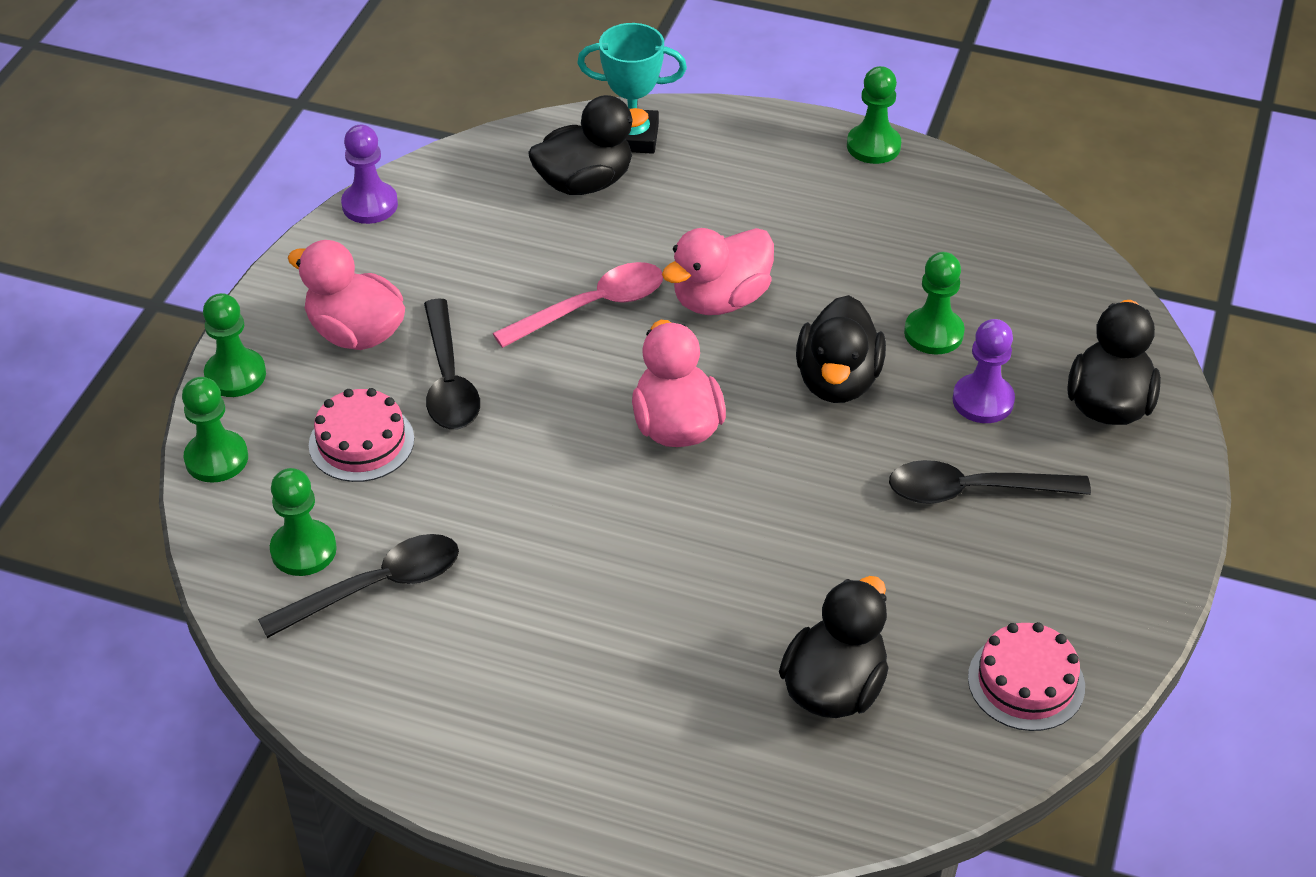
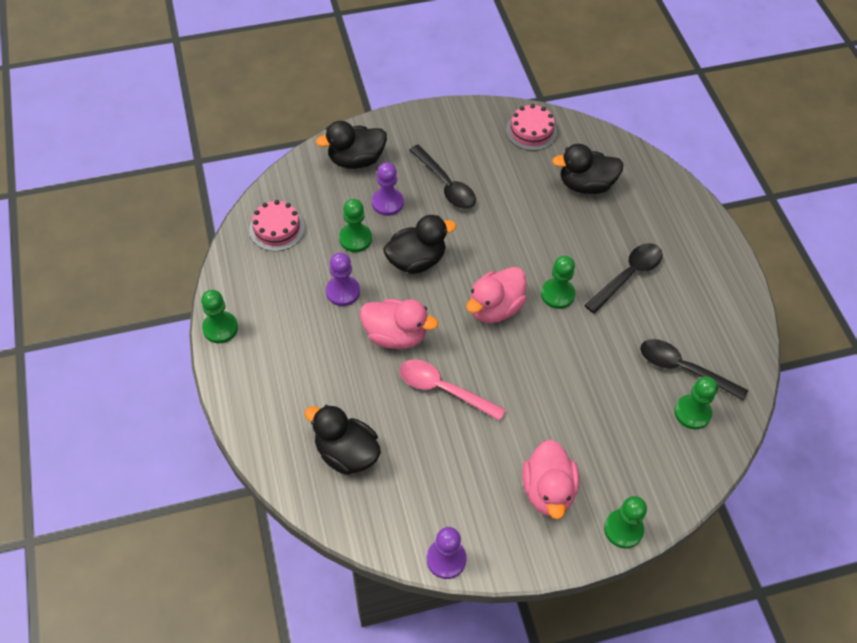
camera: 125 degrees left, 10 degrees up
green pawn [182,377,248,483] -> green pawn moved to [541,256,575,309]
pink cake [309,388,414,482] -> pink cake moved to [249,200,305,251]
black spoon [424,298,480,429] -> black spoon moved to [584,243,663,314]
turquoise trophy [577,23,687,154] -> none
none -> purple pawn [326,253,360,306]

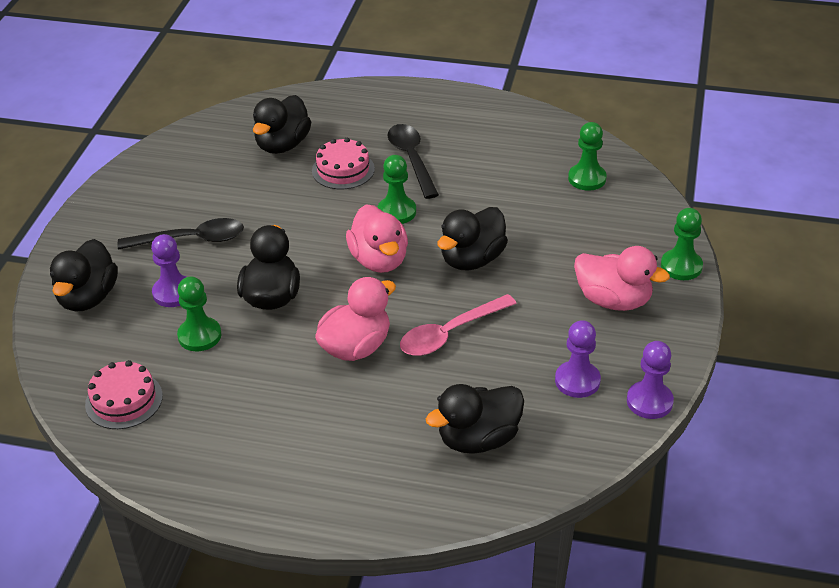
camera: 60 degrees left, 15 degrees down
green pawn [201,290,238,343] -> none
purple pawn [326,253,360,306] -> purple pawn moved to [555,320,601,398]
pink cake [506,104,557,151] -> pink cake moved to [312,138,375,189]
black spoon [640,339,748,401] -> none
none -> black duck [437,207,508,270]

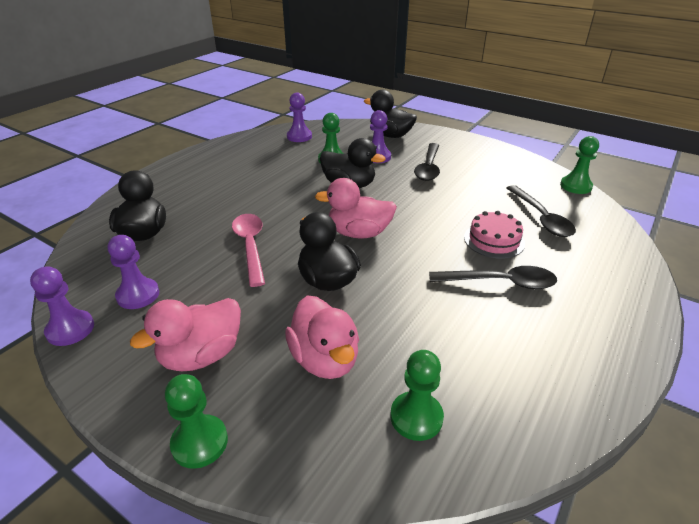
camera: 110 degrees right, 5 degrees down
pink cake [85,360,163,429] -> purple pawn [287,93,312,142]
black duck [253,95,311,154] -> black spoon [507,185,576,237]
pink duck [315,277,396,361] -> pink duck moved to [285,296,359,379]
green pawn [378,155,416,224] -> green pawn moved to [560,136,599,194]

